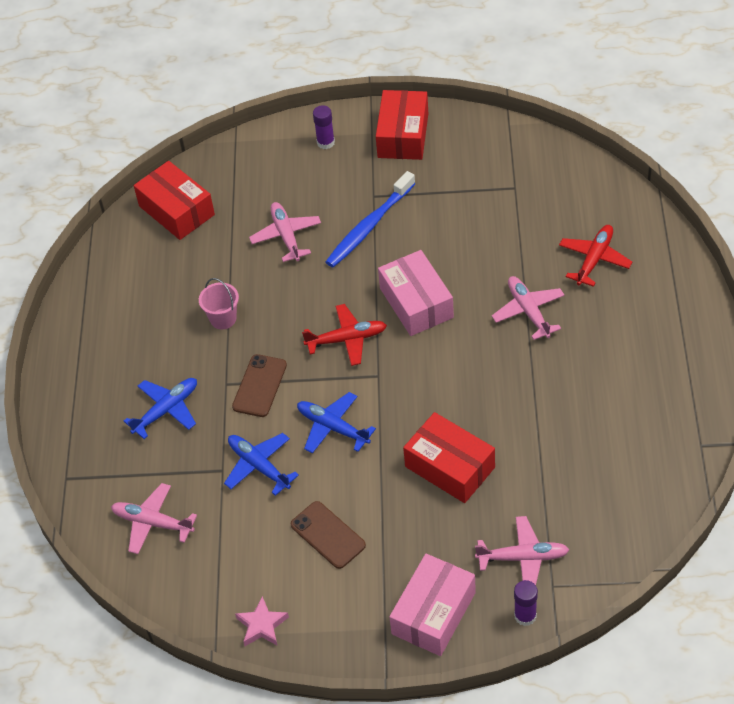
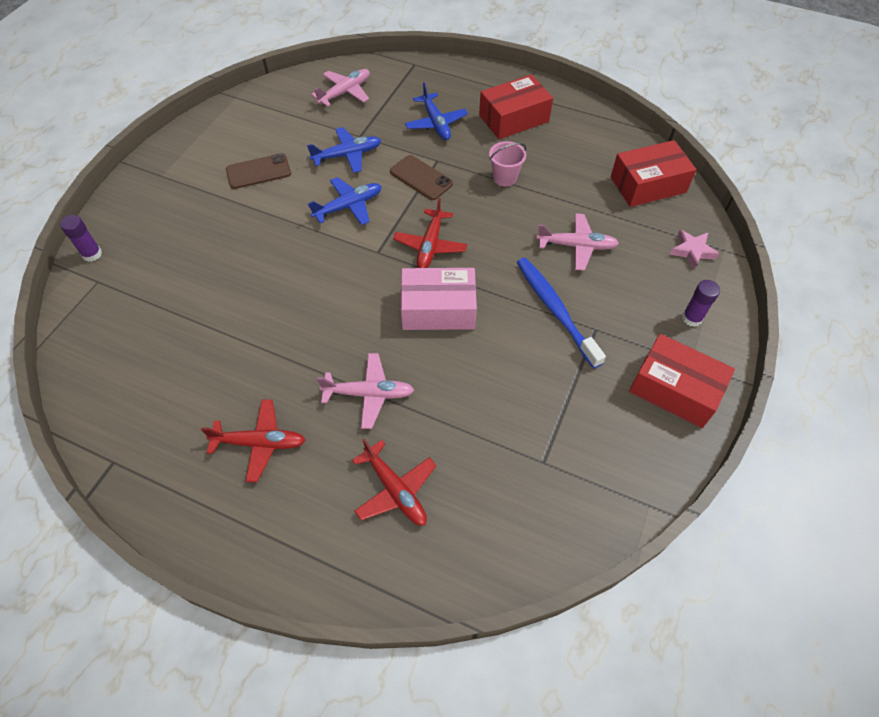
camera: 110 degrees right, 5 degrees up
pink star [235,596,289,646] -> pink star moved to [670,230,719,269]
pink box [389,554,476,656] -> none
red box [403,412,495,503] -> red box moved to [479,74,553,139]
pink plane [475,516,569,585] -> none
none -> red plane [201,400,306,482]

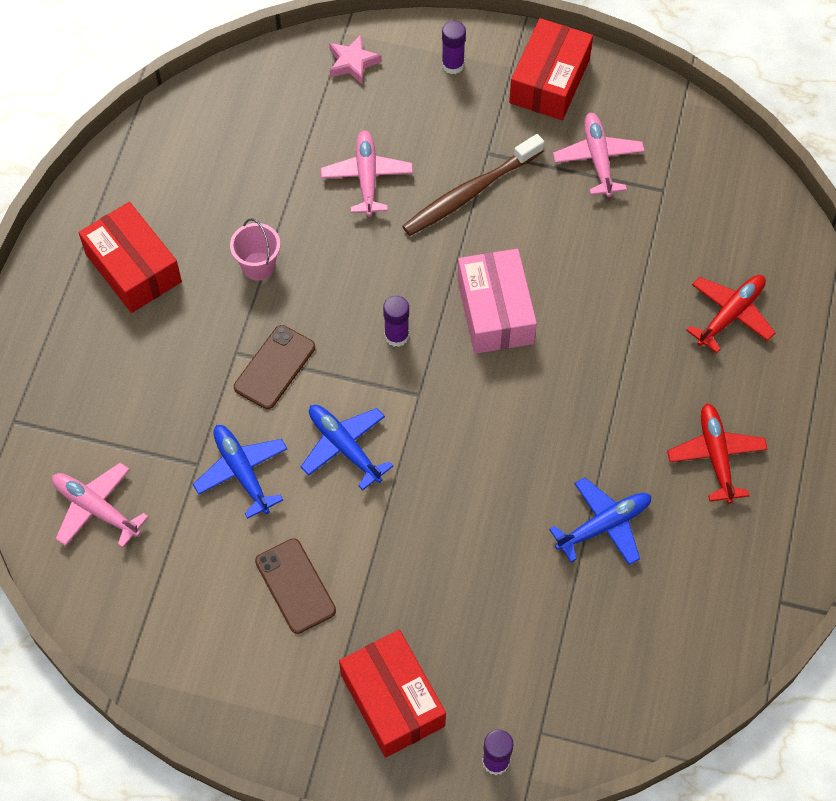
camera: 100 degrees left, 5 degrees up
pink plane [317,353,414,429] -> pink plane moved to [553,113,645,197]
red plane [393,198,467,268] -> purple glue stick [383,296,409,347]
blue plane [405,82,468,140] -> blue plane moved to [549,478,651,565]
blue toothbrush [517,258,606,369] -> brown toothbrush [402,134,544,236]
red box [611,140,697,207] -> red box moved to [339,630,446,758]

